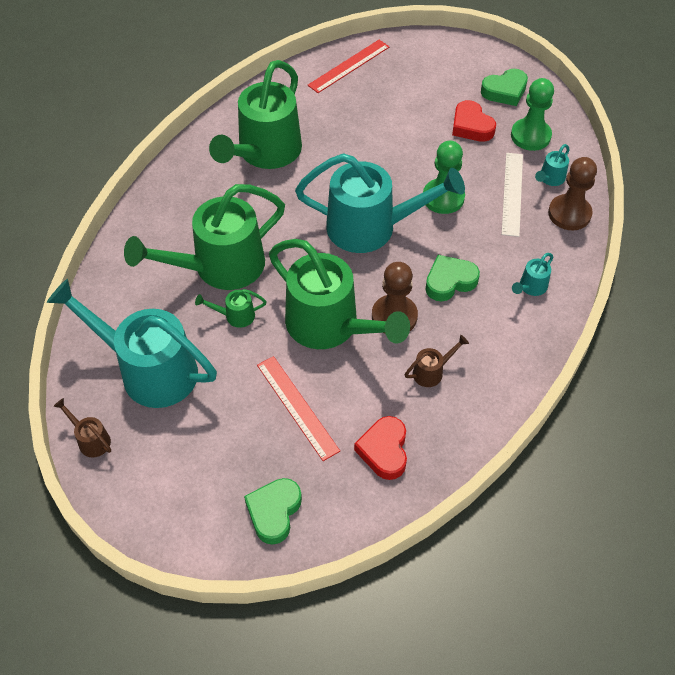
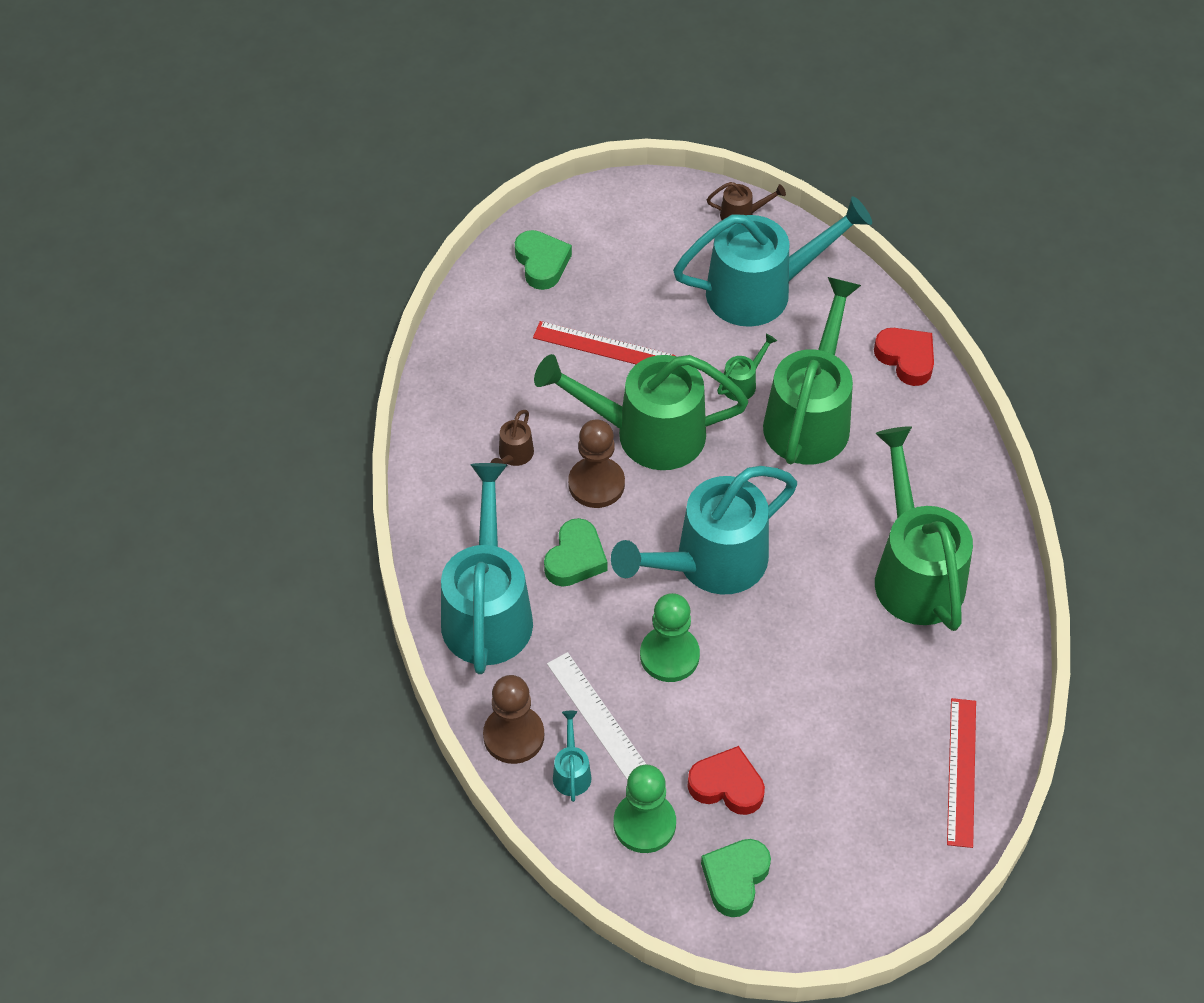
camera: 140 degrees right, 0 degrees up
red heart [354,416,407,480] -> red heart moved to [874,328,934,386]
turquoise watering can [512,253,553,296] -> turquoise watering can [441,463,533,674], size x2.49

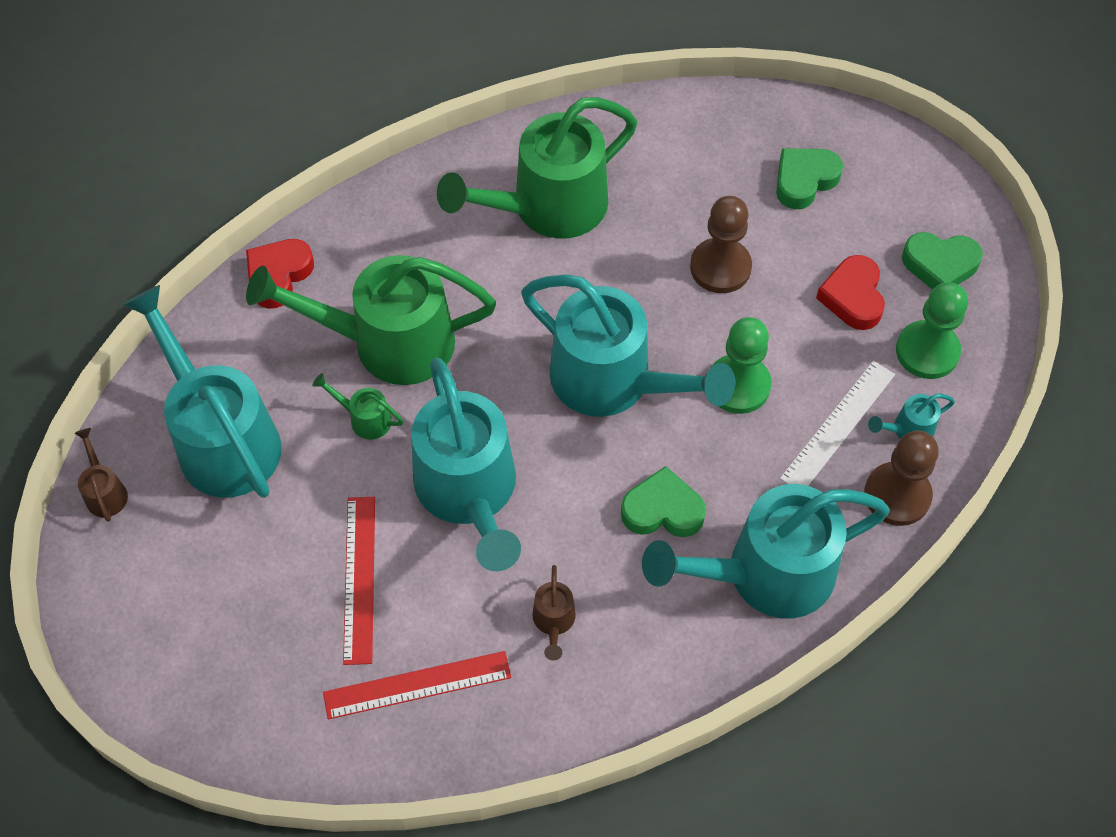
camera: 110 degrees left, 5 degrees up
brown watering can [491,410,534,466] -> brown watering can turned 90 degrees clockwise [532,565,576,661]
green heart [515,230,572,290] -> green heart moved to [776,148,843,209]
green watering can [534,354,748,470] -> turquoise watering can [411,358,521,572]
brown pawn [568,419,625,508] -> brown pawn moved to [690,196,752,293]
red ruler [947,698,976,848] -> red ruler moved to [323,651,511,720]

